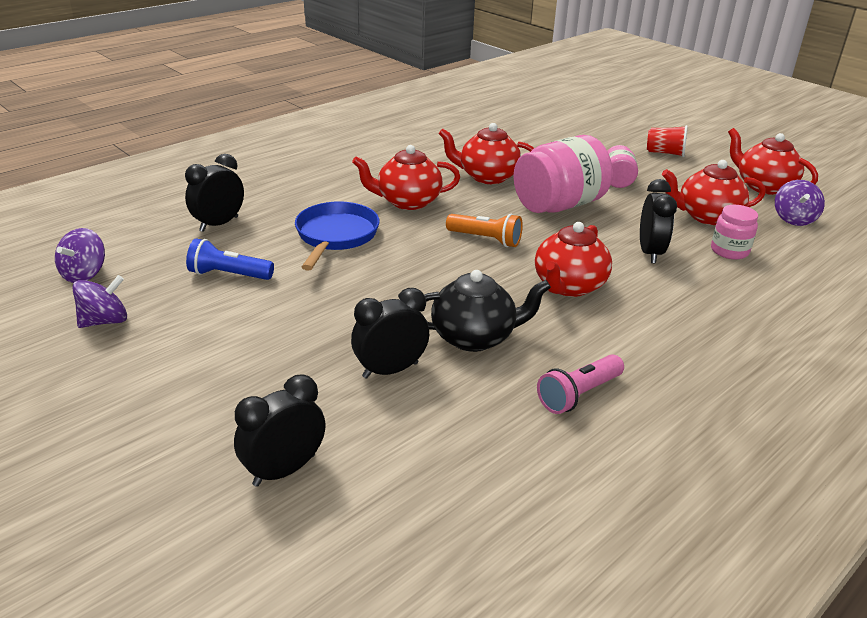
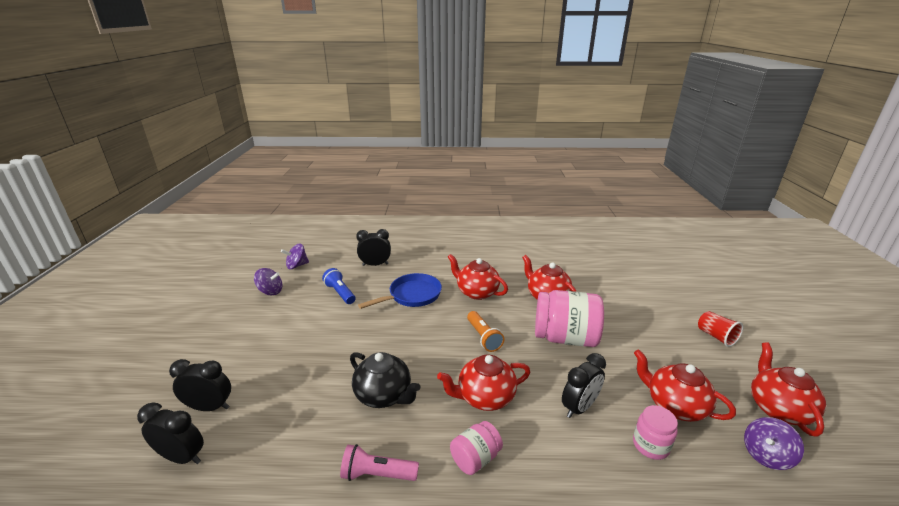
camera: 45 degrees right, 5 degrees down
black clock [351,288,429,379] -> black clock moved to [137,402,204,464]
pink jar [607,145,638,188] -> pink jar moved to [450,421,503,475]

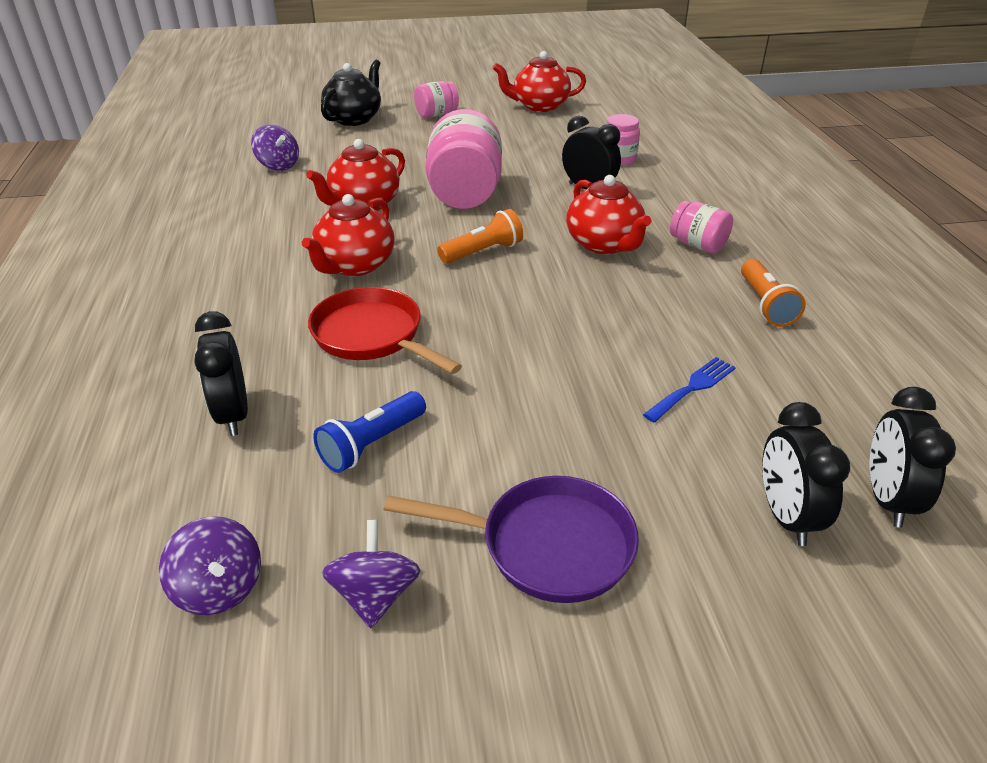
camera: 100 degrees left, 10 degrees up
pink flashlight [340,444,419,481] -> orange flashlight [741,259,806,327]
black teapot [350,352,421,408] -> black teapot moved to [321,59,381,126]
blue pan [358,273,442,309] -> red pan [308,287,462,374]
red teapot [634,349,736,422] -> none
red cup [698,311,743,347] -> pink jar [414,81,459,118]
purple spinning top [744,417,804,470] -> purple spinning top moved to [251,124,299,171]
none -> purple pan [384,476,639,603]
none -> blue fork [643,357,736,422]

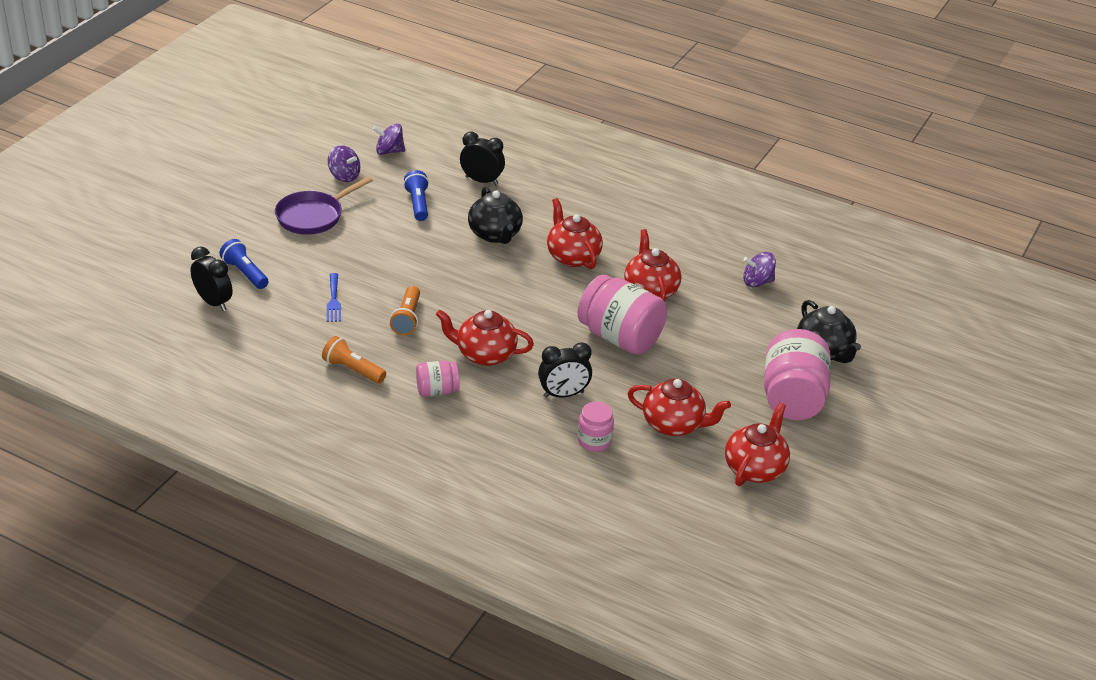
camera: 125 degrees right, 0 degrees up
red pan [308,287,462,374] -> black teapot [468,187,523,244]
pink jar [414,81,459,118] -> pink jar [764,329,831,420], size x1.92
orange flashlight [437,209,523,264] -> orange flashlight moved to [390,286,420,335]
black clock [762,402,850,546] -> blue flashlight [219,239,269,289]
none -> red teapot [628,379,731,436]

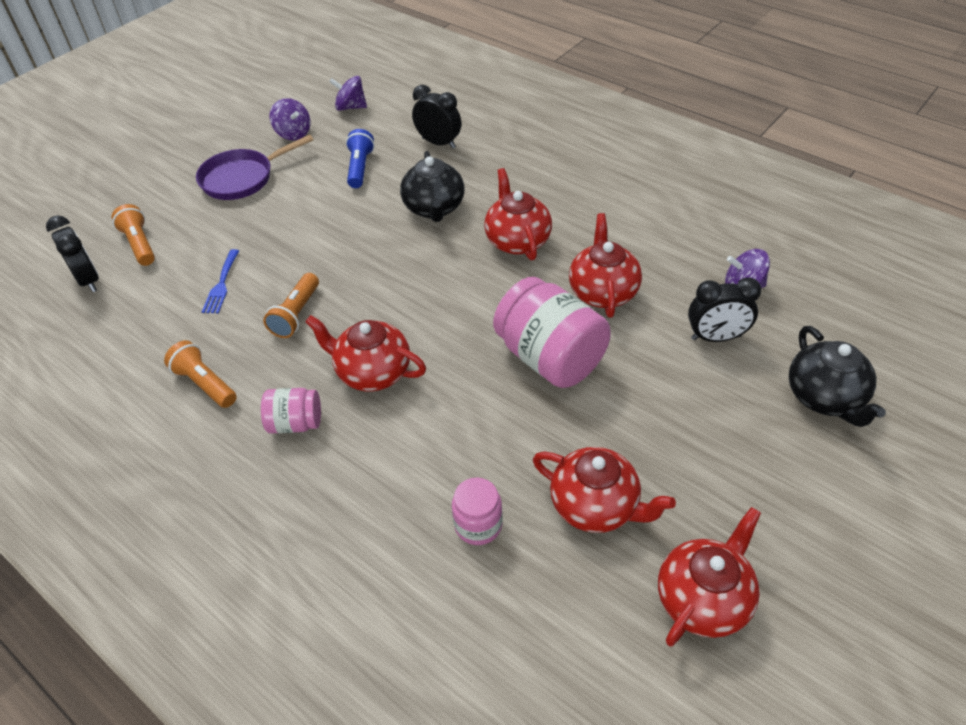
camera: 15 degrees right, 10 degrees up
blue flashlight [219,239,269,289] -> orange flashlight [112,204,155,266]
black clock [538,342,592,398] -> black clock moved to [688,277,761,342]
pink jar [764,329,831,420] -> none

